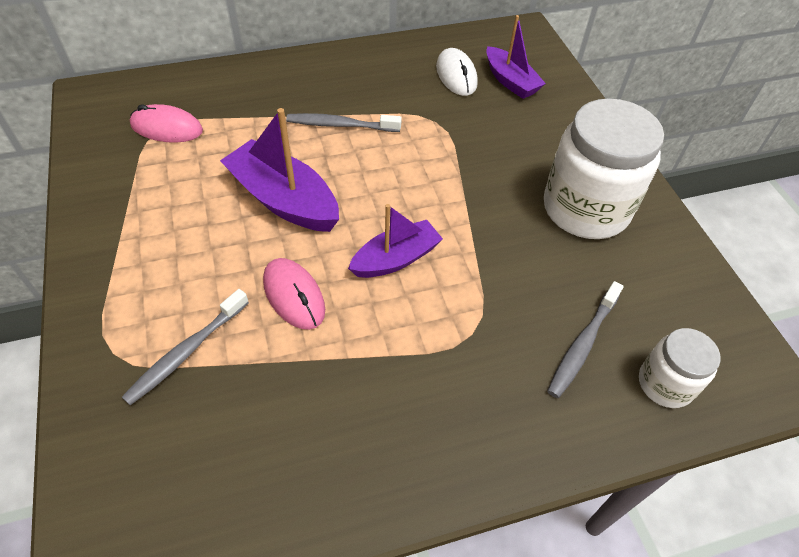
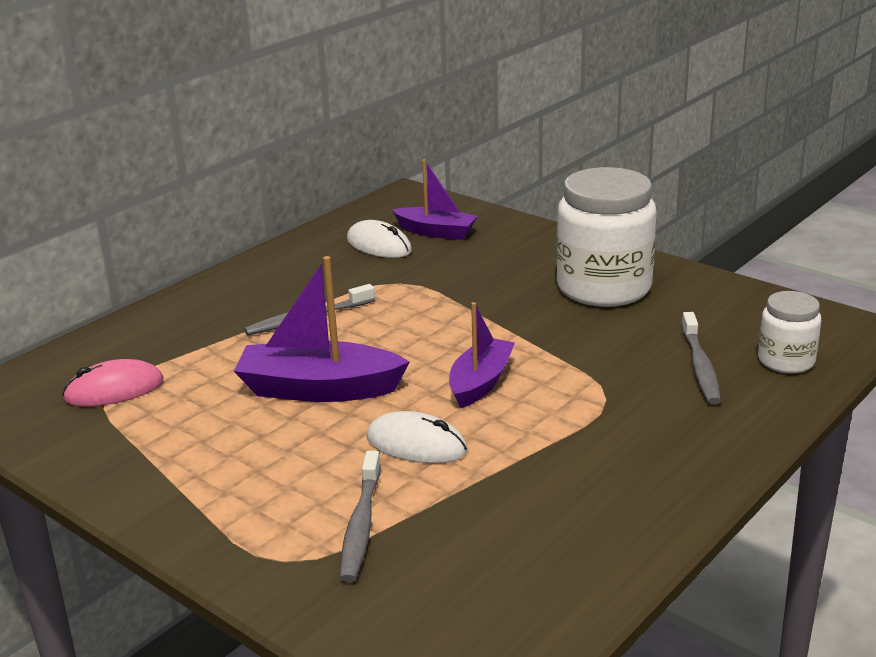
camera: 30 degrees left, 25 degrees down
pink mouse [263,258,325,330] -> white mouse [366,411,468,463]

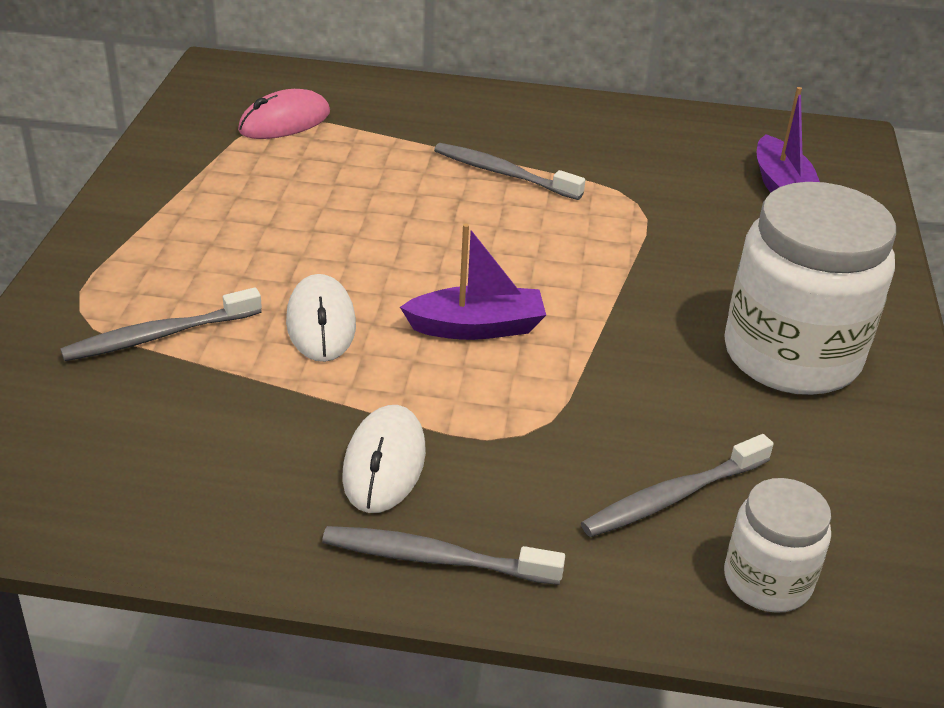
camera: 55 degrees right, 10 degrees up
pink mouse [62,359,163,407] -> pink mouse turned 75 degrees counterclockwise [238,89,330,139]
purple boat [234,256,410,402] -> none
white mouse [347,220,412,258] -> white mouse moved to [342,405,426,513]
none -> grey toothbrush [322,526,565,585]

